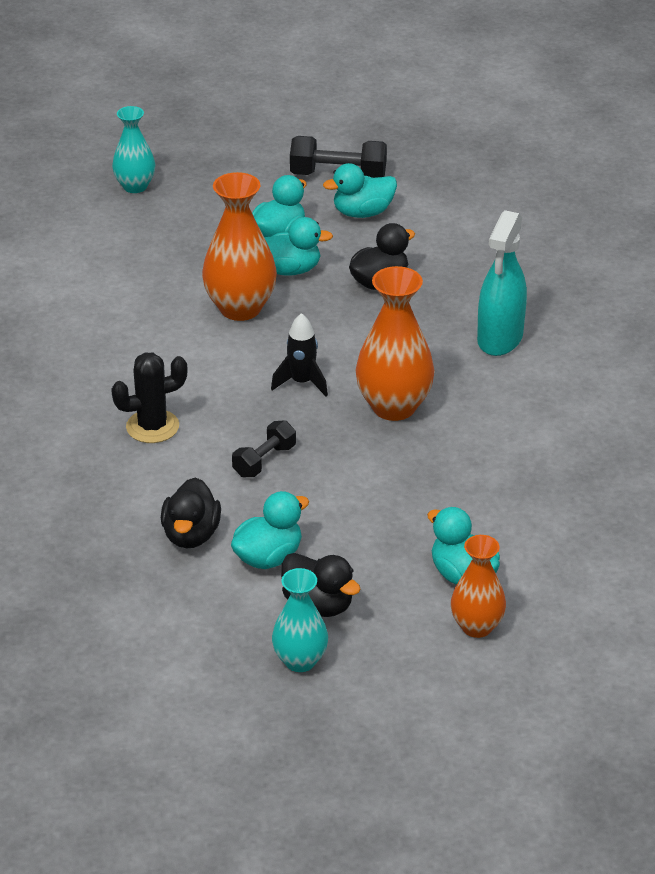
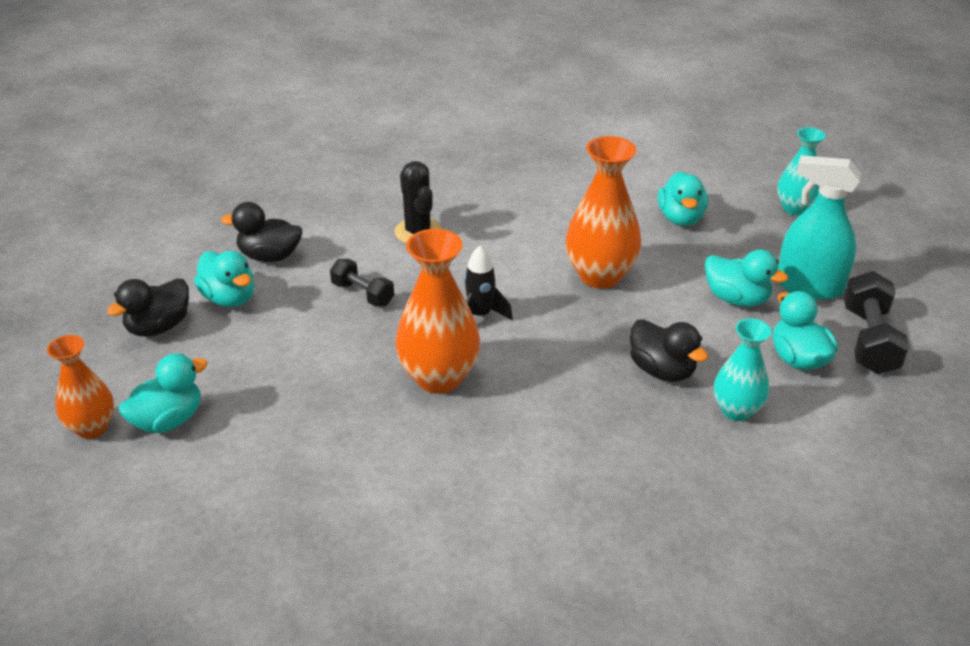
camera: 90 degrees right, 0 degrees up
turquoise duck [264,217,333,276] -> turquoise duck moved to [658,171,708,226]
turquoise vase [272,568,328,672] -> turquoise vase moved to [714,318,771,421]
turquoise spray bottle [477,210,527,356] -> turquoise spray bottle moved to [778,155,861,300]

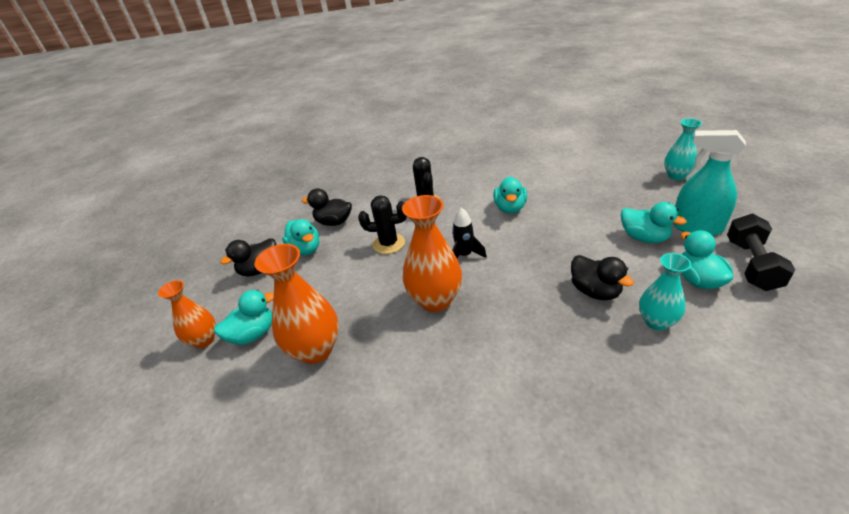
camera: 10 degrees right, 0 degrees up
black dumbbell [330,259,394,307] -> black cactus [358,195,407,254]
orange vase [566,136,641,289] -> orange vase moved to [255,244,339,364]
turquoise duck [658,171,708,226] -> turquoise duck moved to [493,176,527,214]

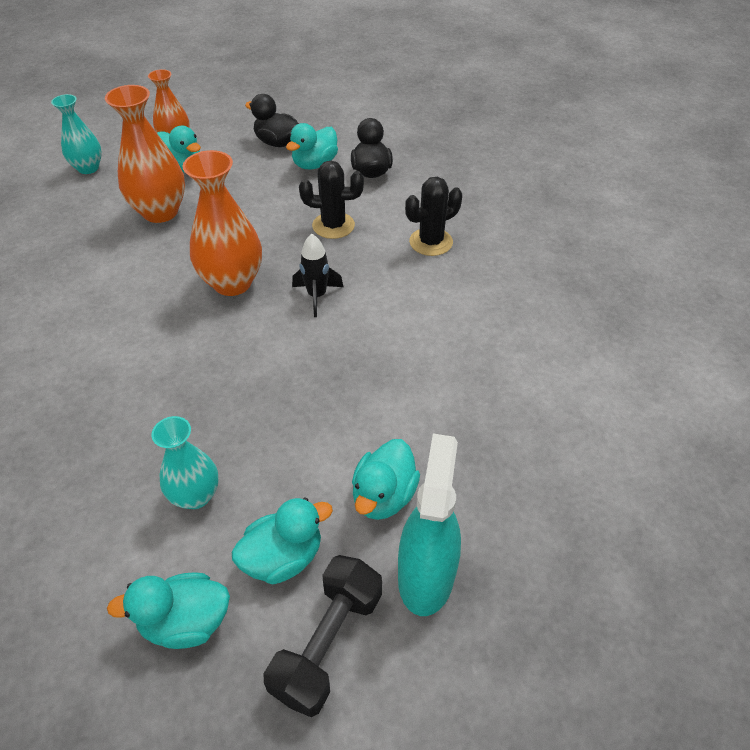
camera: 70 degrees right, 10 degrees up
black cactus [358,195,407,254] -> black cactus turned 75 degrees counterclockwise [299,160,364,239]
turquoise duck [493,176,527,214] -> turquoise duck moved to [107,572,230,649]
black duck [571,255,634,300] -> none
turquoise vase [664,118,702,180] -> turquoise vase moved to [51,94,102,174]
black dumbbell [727,214,795,291] -> black dumbbell turned 60 degrees counterclockwise [263,555,382,717]

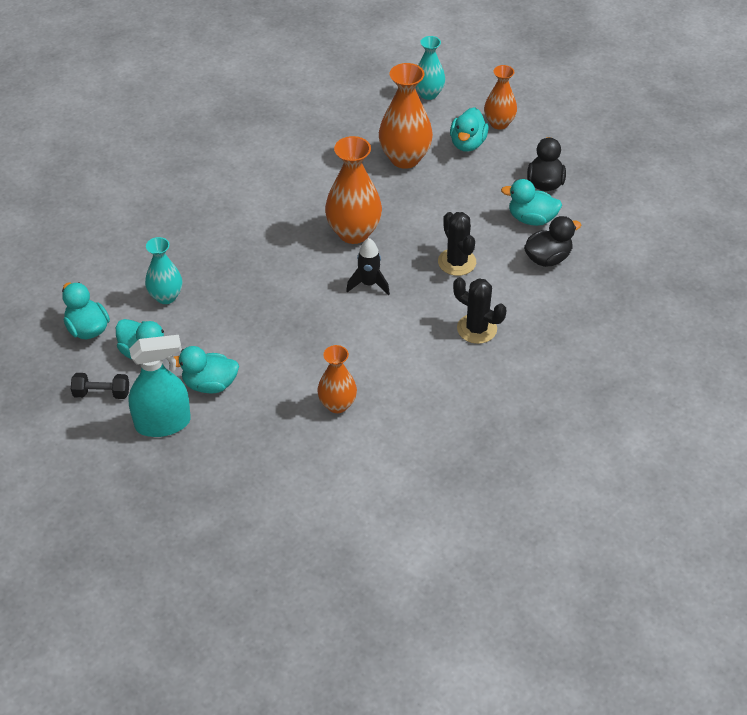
camera: 65 degrees right, 0 degrees up
black dumbbell [263,555,382,717] -> black dumbbell [71,373,129,399], size x0.64
none -> orange vase [317,345,357,413]

